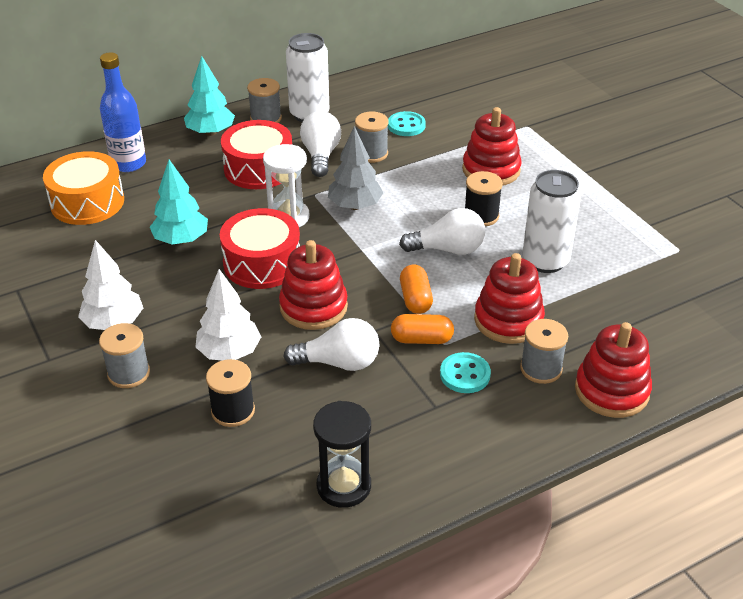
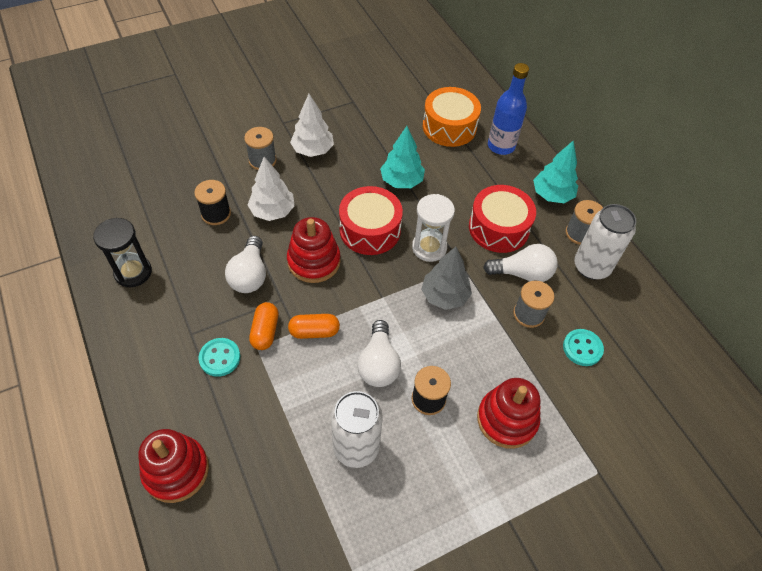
camera: 90 degrees right, 15 degrees up
red stacking toy [474,253,545,344] -> none
grey spool [520,319,568,384] -> none

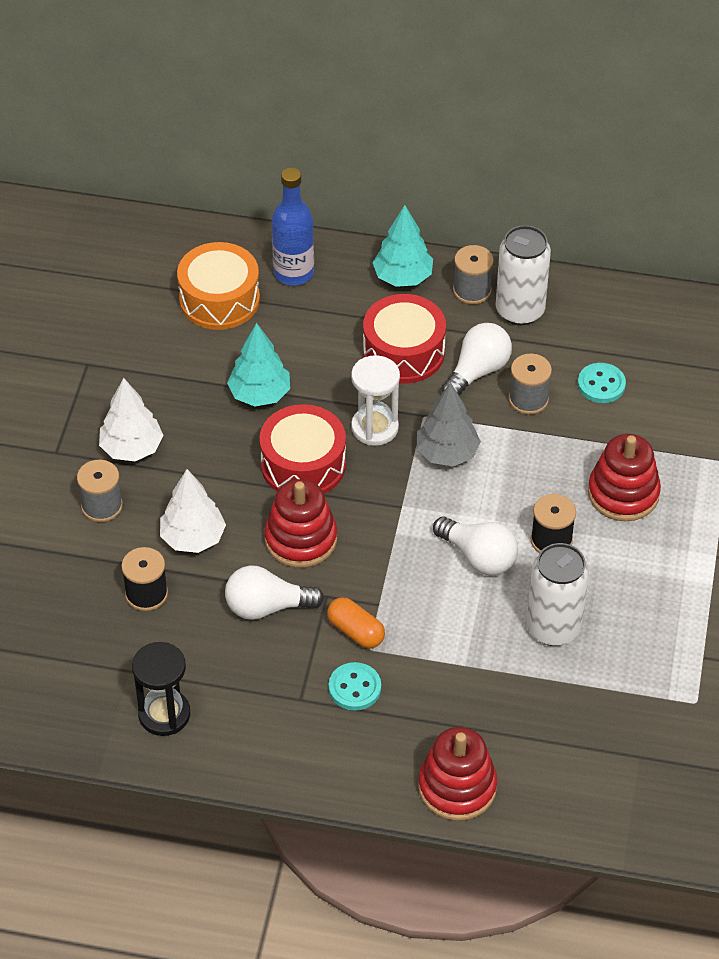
camera: 50 degrees left, 5 degrees down
white light bulb [225,236,266,293] -> white light bulb turned 135 degrees clockwise [225,566,324,620]
orange capsule [288,314,340,339] -> none

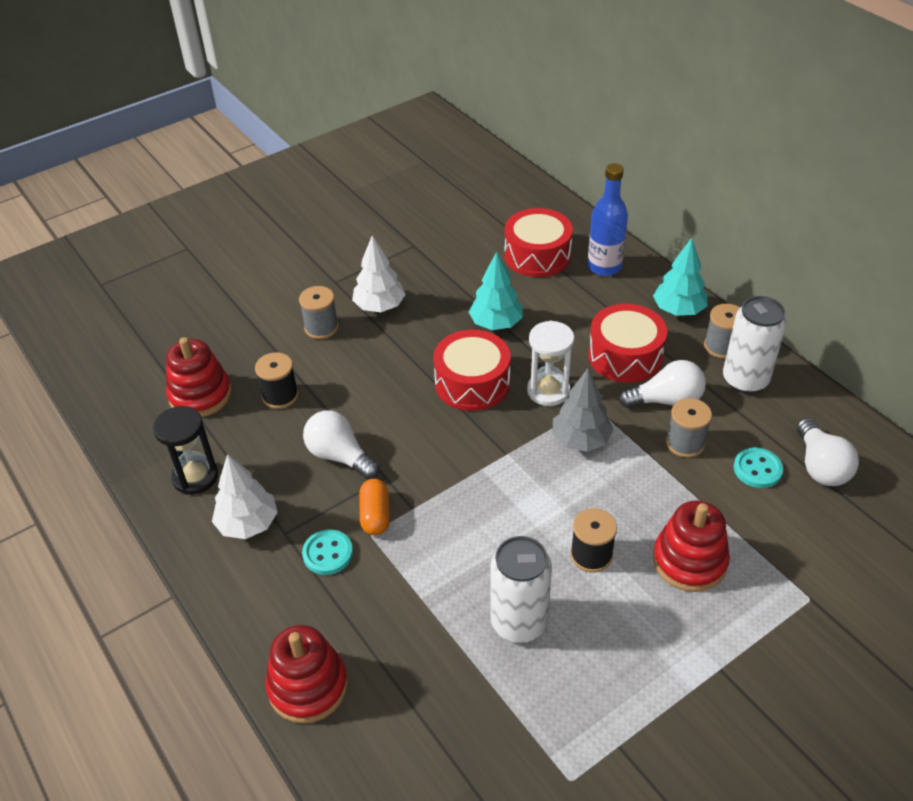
camera: 45 degrees right, 5 degrees down
white tree [160,469,226,553] -> white tree moved to [212,454,278,539]
orange drum [177,242,260,330] -> red drum [504,208,573,277]
red stacking toy [264,479,337,568] -> red stacking toy moved to [166,337,232,417]
white light bulb [433,517,518,575] -> white light bulb moved to [797,418,859,486]

